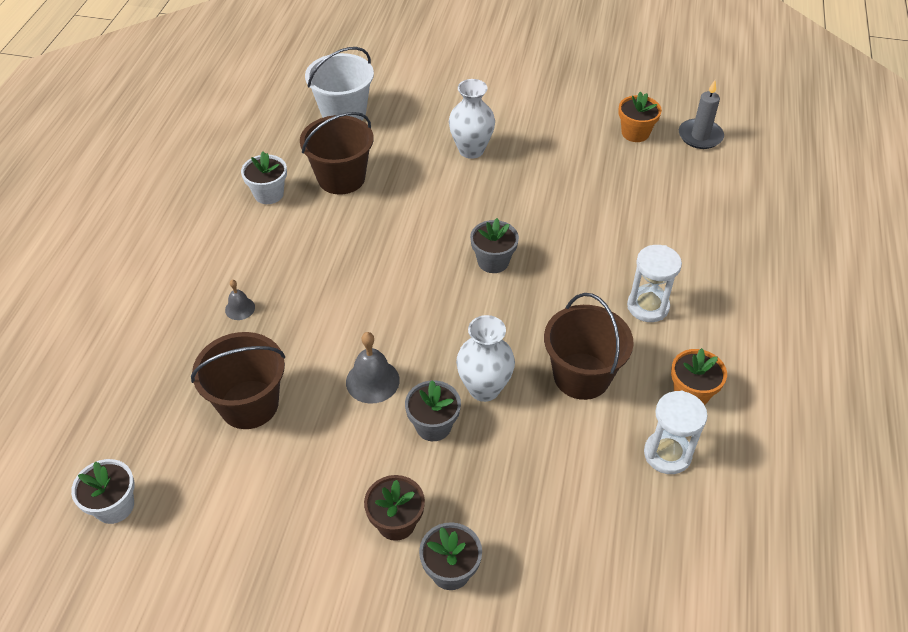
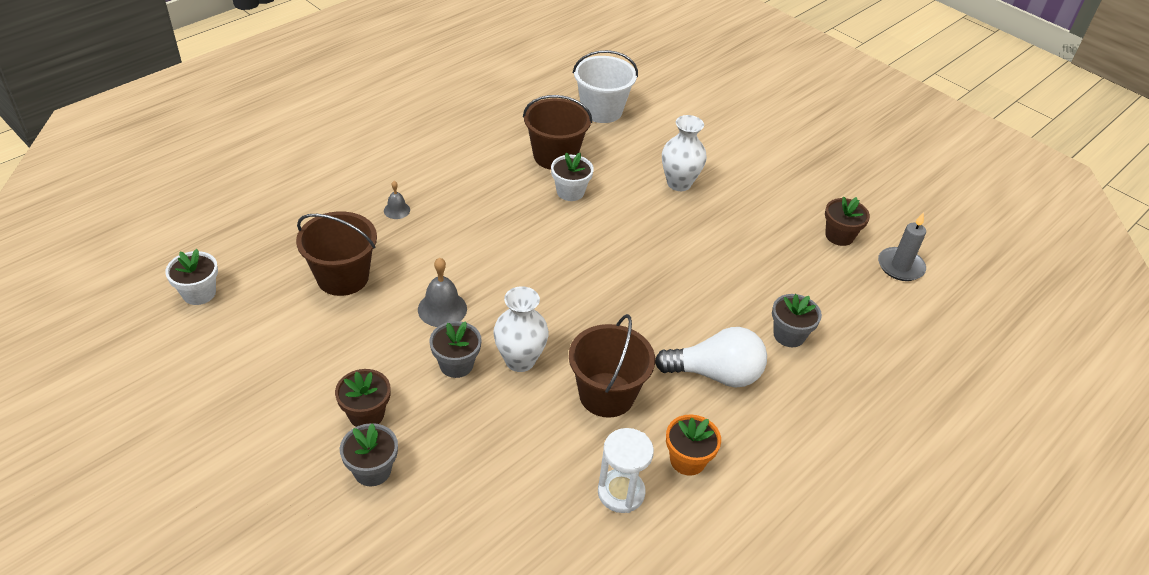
camera: 30 degrees right, 5 degrees down
white flower pot [241,151,287,204] -> white flower pot moved to [551,153,594,201]
grey flower pot [470,218,519,273] -> grey flower pot moved to [772,294,822,347]
orange flower pot [618,91,662,142] -> brown flower pot [825,196,870,246]
white hourglass [627,245,682,322] -> white light bulb [655,327,767,388]

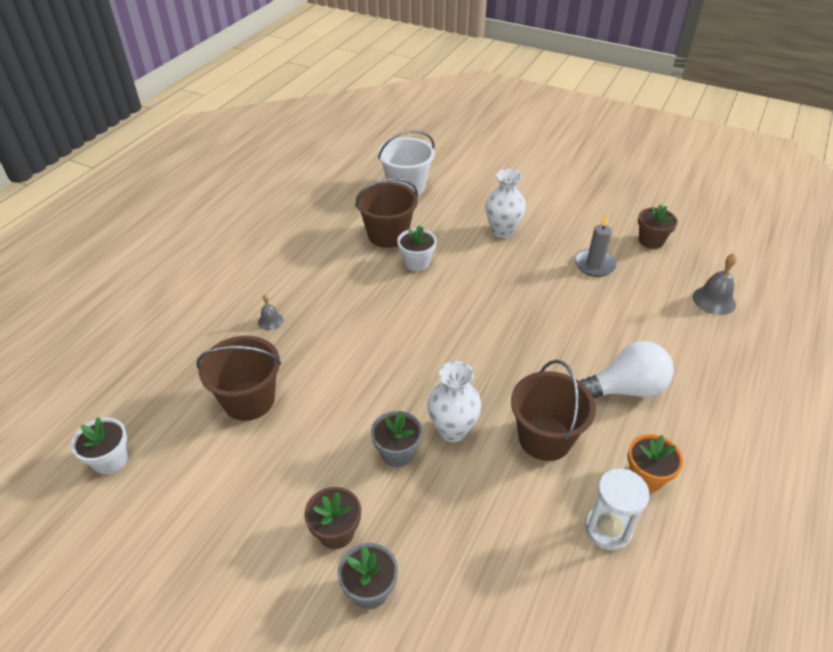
camera: 15 degrees left, 0 degrees up
grey bell [418,257,467,327] -> grey bell moved to [693,253,737,315]
grey flower pot [772,294,822,347] -> none
grey candle [878,212,926,281] -> grey candle moved to [574,214,617,277]

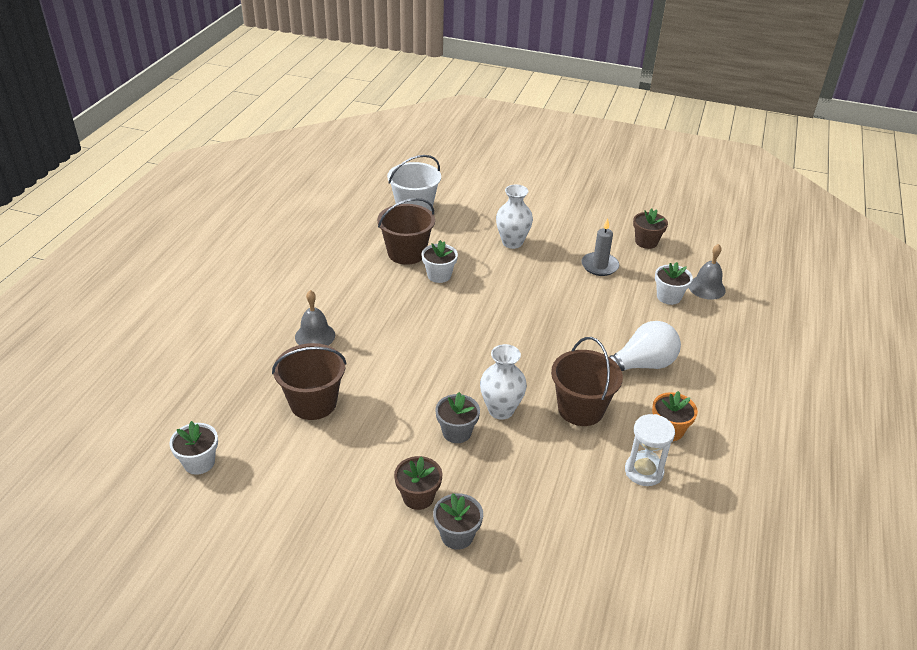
camera: 10 degrees left, 5 degrees down
grey bell [258,294,283,330] -> grey bell [295,290,335,346], size x1.70
none -> white flower pot [655,262,693,305]

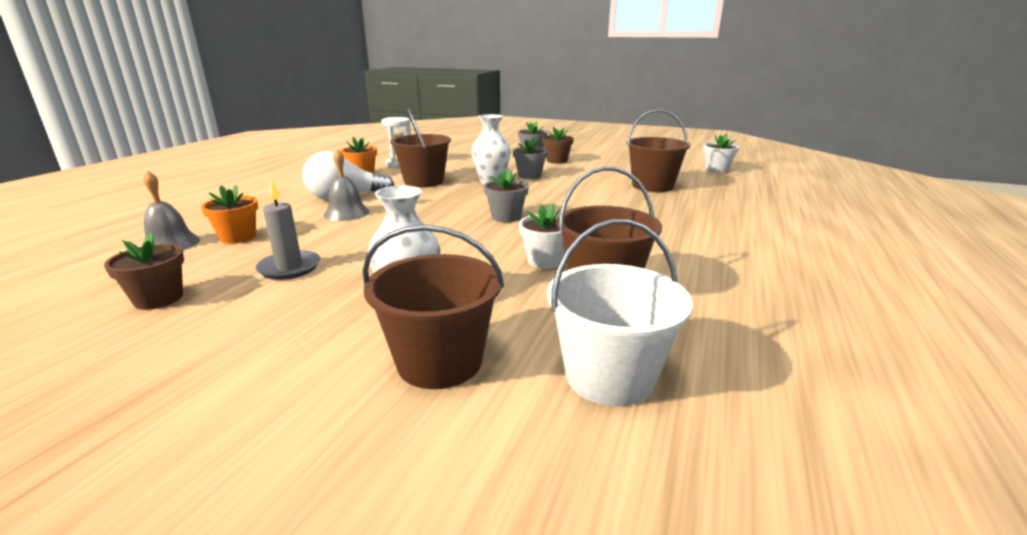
camera: 175 degrees left, 15 degrees down
grey bell [295,290,335,346] -> grey bell moved to [324,149,370,221]
white flower pot [655,262,693,305] -> orange flower pot [201,185,258,244]
none -> brown bucket [363,225,504,389]
none -> grey flower pot [484,169,529,222]

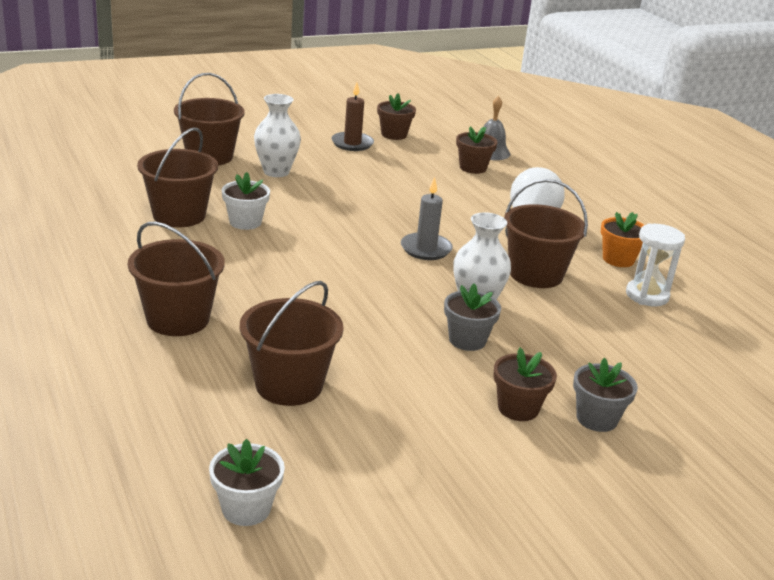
camera: 130 degrees right, 5 degrees up
orange flower pot [201,185,258,244] -> brown flower pot [456,127,498,174]
grey candle [255,179,320,280] -> grey candle moved to [401,177,453,260]
grey bell [324,149,370,221] -> none
grey flower pot [484,169,529,222] -> none
white bucket [547,219,693,407] -> none
none -> brown bucket [128,221,225,336]
none -> brown candle [331,82,374,151]

